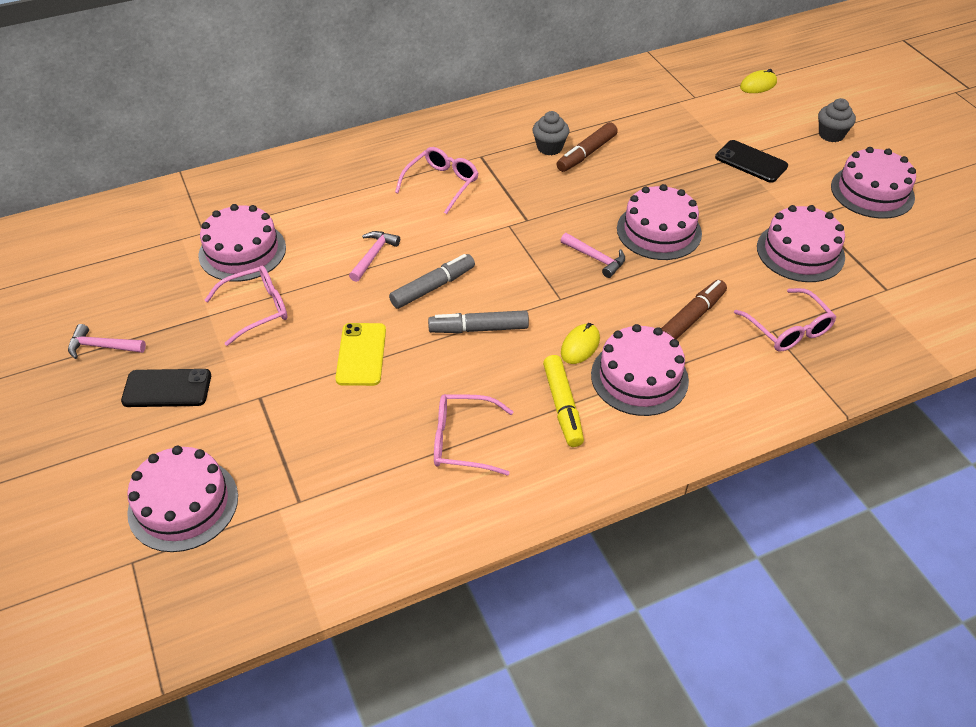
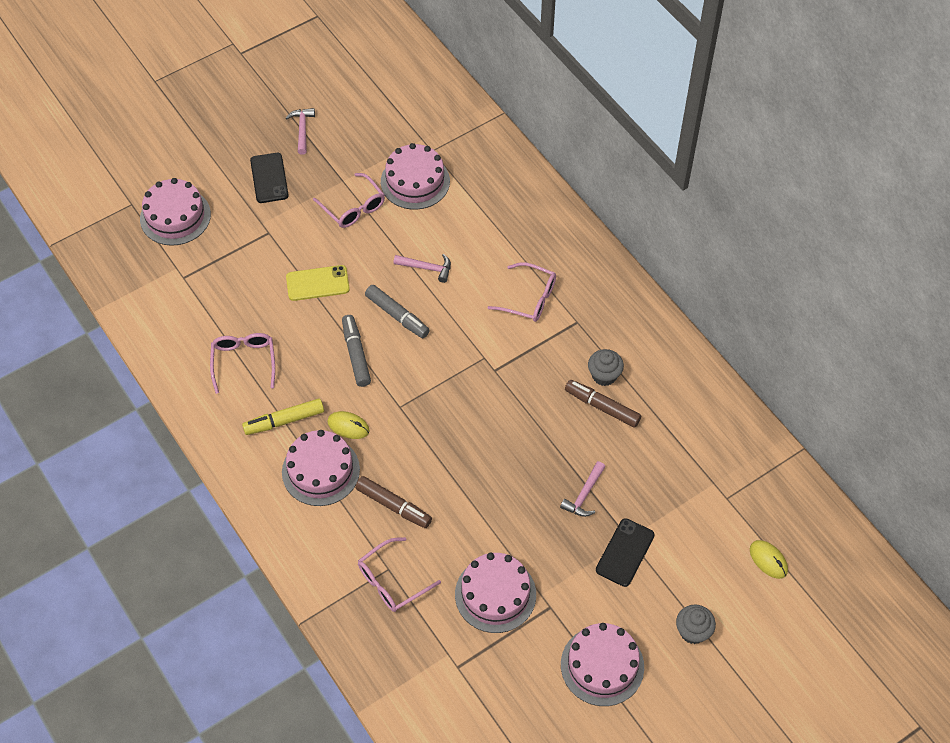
camera: 80 degrees right, 10 degrees up
pink hammer [560,233,625,278] -> pink hammer moved to [560,461,606,517]
pink cake [617,184,702,260] -> none

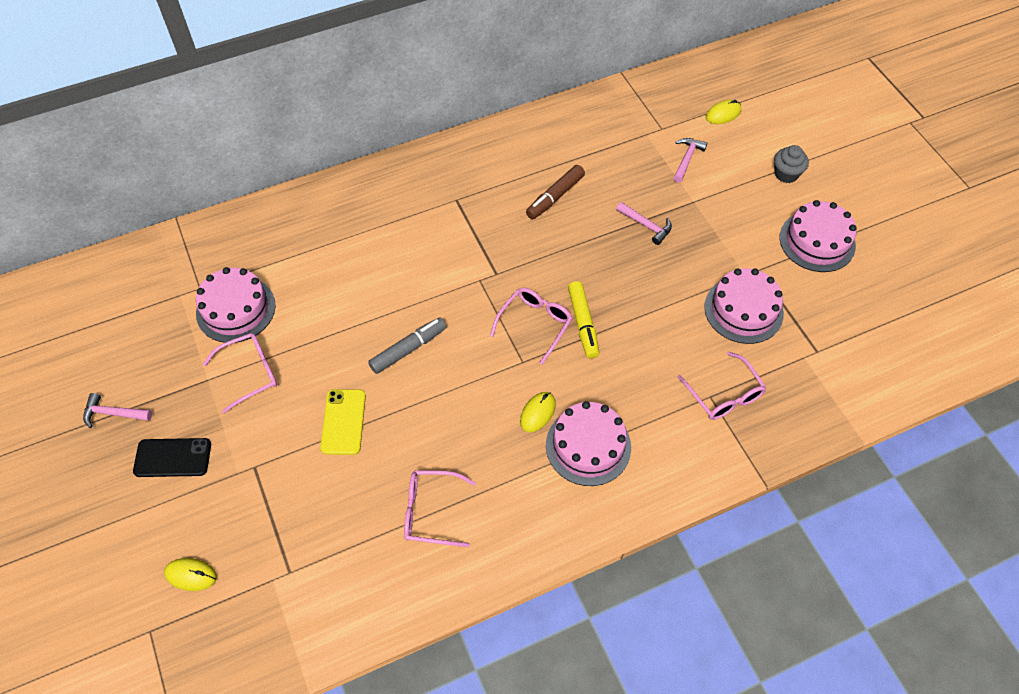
camera: 80 degrees left, 0 degrees up
pink cake [140,178,211,246] -> yellow mouse [164,558,217,591]
yellow marker [242,398,324,435] -> yellow marker moved to [568,281,599,359]
grey marker [342,315,371,387] -> none
brown marker [355,476,432,528] -> none
pink hammer [394,254,451,283] -> pink hammer moved to [673,138,707,183]
pink glasses [487,262,556,322] -> pink glasses moved to [490,288,573,364]
grey cupcake [588,349,624,386] -> none
black phone [596,518,655,587] -> none

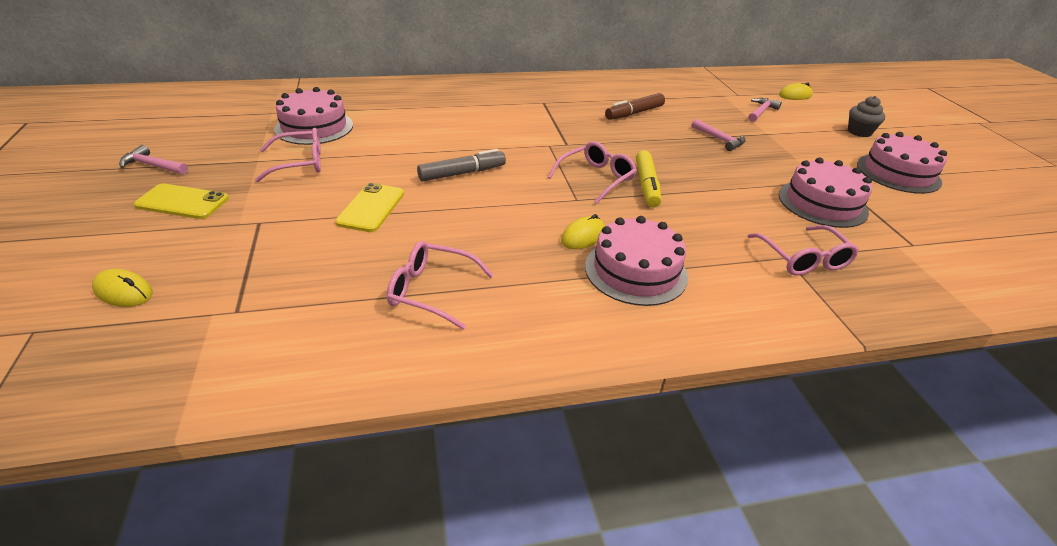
camera: 10 degrees right, 20 degrees down
black phone [133,438,211,477] -> yellow phone [134,184,229,219]

